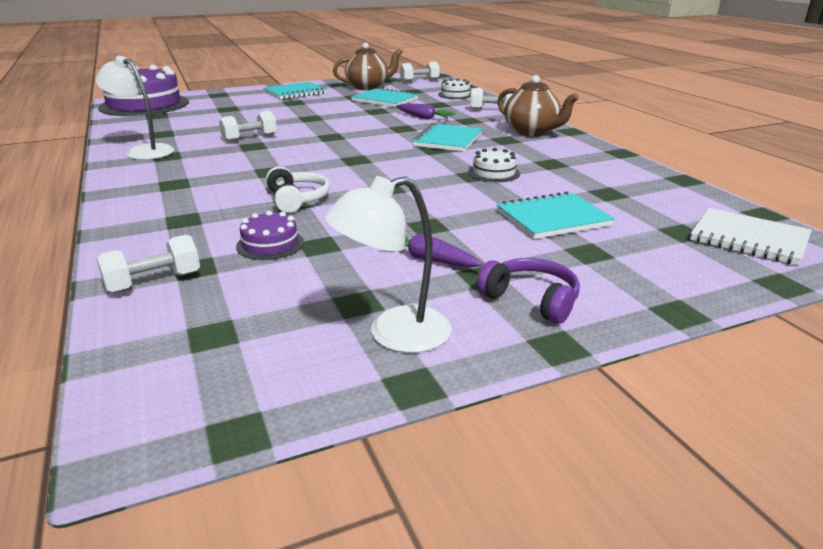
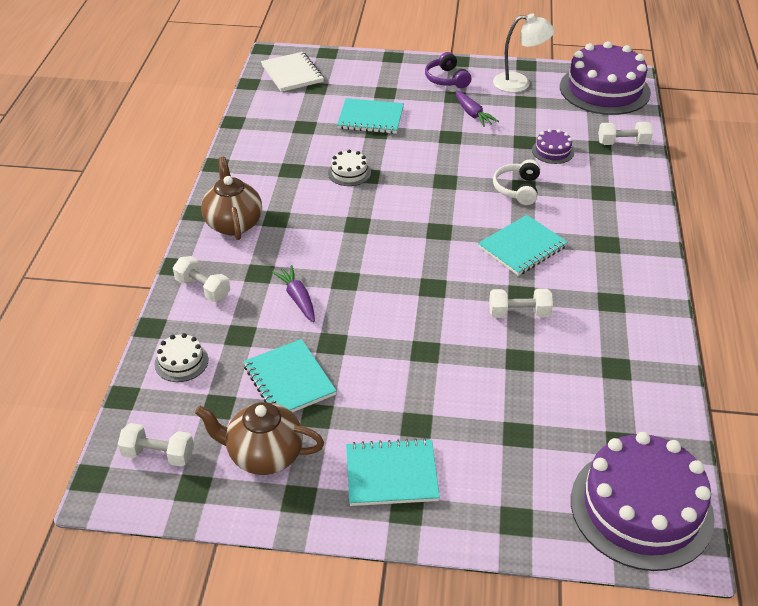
camera: 150 degrees left, 15 degrees up
white lamp [95,56,174,160] -> none
turquoise notebook [412,123,482,152] -> turquoise notebook moved to [478,215,568,276]
none -> purple cake [560,41,651,115]

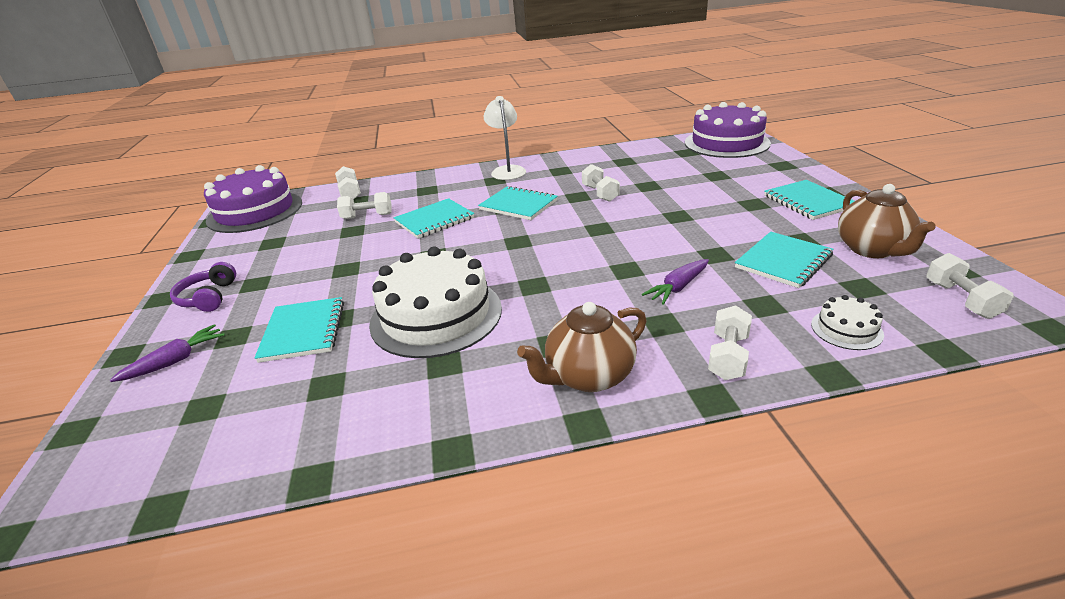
camera: 105 degrees left, 10 degrees down
white notebook [261,52,324,92] -> none
white cake [328,150,371,186] -> white cake [369,246,502,358], size x2.31
purple headphones [425,52,471,88] -> purple headphones turned 120 degrees clockwise [170,262,236,312]
purple carrot [455,90,499,127] -> purple carrot moved to [110,324,225,382]
white lamp [493,14,555,93] -> white lamp moved to [484,96,526,180]
white headphones [493,160,540,205] -> turquoise notebook [394,198,474,239]
purple cake [532,129,574,164] -> white dumbbell [337,192,392,219]

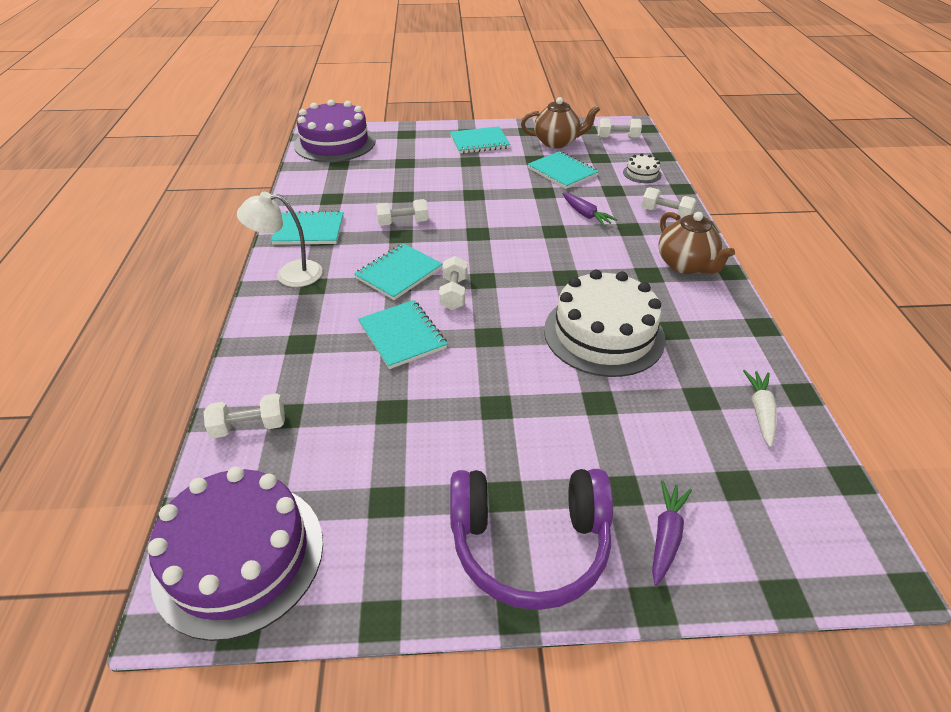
camera: 85 degrees left, 10 degrees up
purple carrot [110,324,225,382] -> purple carrot turned 60 degrees clockwise [652,480,692,586]
purple headphones [170,262,236,312] -> purple headphones [450,469,613,610], size x1.91
turquoise notebook [254,297,344,363] -> turquoise notebook moved to [271,211,344,245]
white dumbbell [337,192,392,219] -> white dumbbell moved to [439,256,467,310]
none -> white carrot [743,370,777,447]

